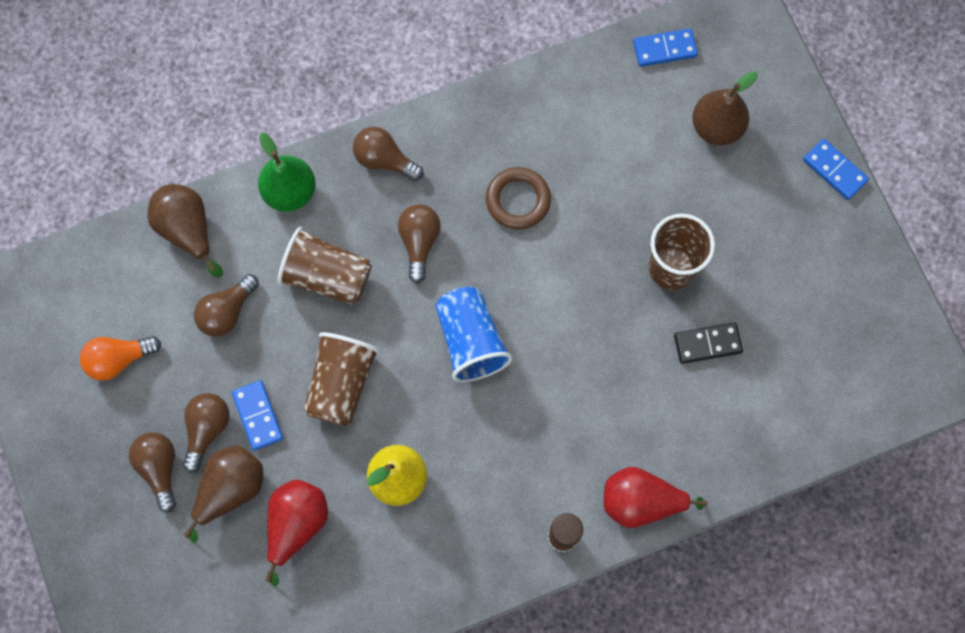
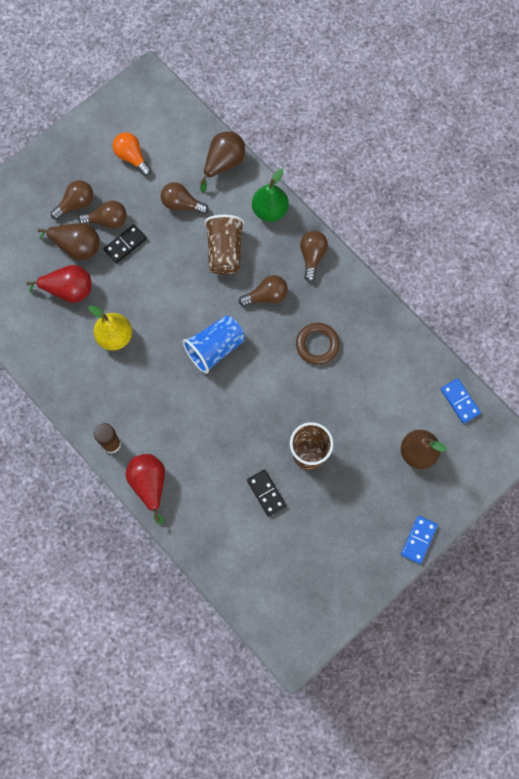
camera: 70 degrees right, 0 degrees up
blue domino [232,380,283,451] -> black domino [104,224,147,263]
brown cup [304,332,380,426] -> none

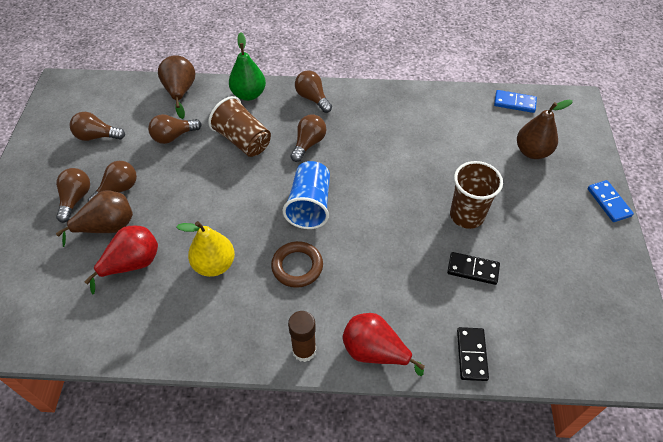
camera: 45 degrees left, 20 degrees down
black domino [104,224,147,263] -> black domino moved to [457,327,489,381]
orange light bulb [113,132,151,176] -> brown light bulb [70,112,125,141]
brown ring [296,323,340,365] -> brown ring moved to [271,241,323,288]

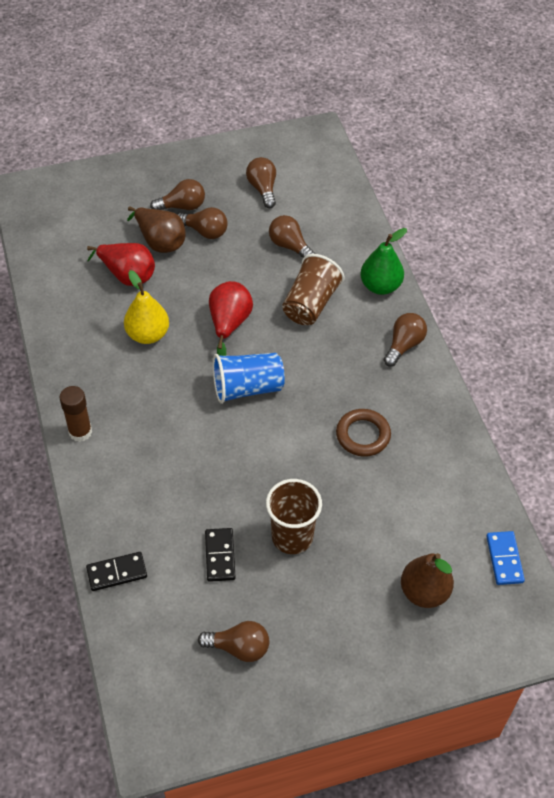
camera: 70 degrees right, 0 degrees up
brown pear [158,55,195,119] -> none
brown ring [271,241,323,288] -> brown ring moved to [336,409,391,457]
brown light bulb [291,115,326,162] -> brown light bulb moved to [198,621,269,662]
red pear [342,313,425,376] -> red pear moved to [209,281,253,356]
blue domino [588,180,634,222] -> none

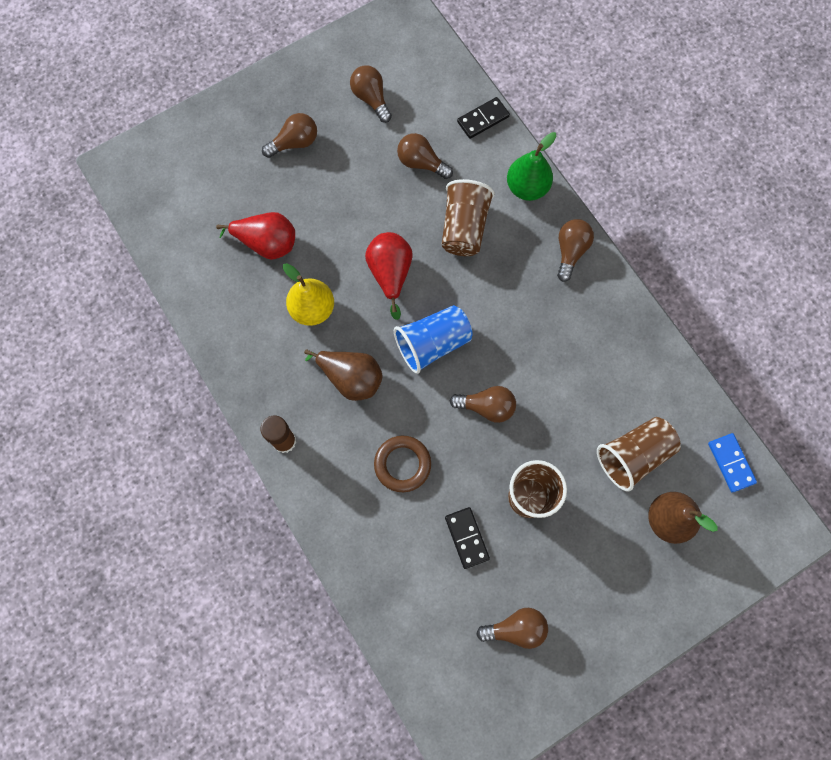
camera: 15 degrees left, 20 degrees up
black domino [86,552,147,591] -> black domino moved to [457,97,510,139]
brown pear [127,207,186,253] -> brown pear moved to [304,349,383,401]
brown light bulb [177,207,228,239] -> brown light bulb moved to [450,386,516,423]
brown ring [336,409,391,457] -> brown ring moved to [374,436,431,492]
none -> brown cup [597,417,681,491]

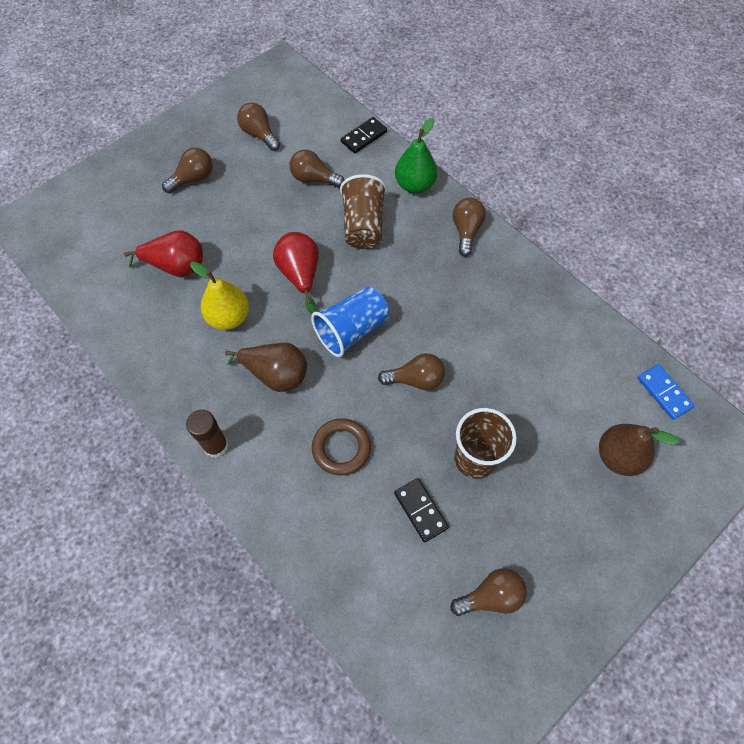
camera: 10 degrees left, 10 degrees down
brown cup [597,417,681,491] -> none

